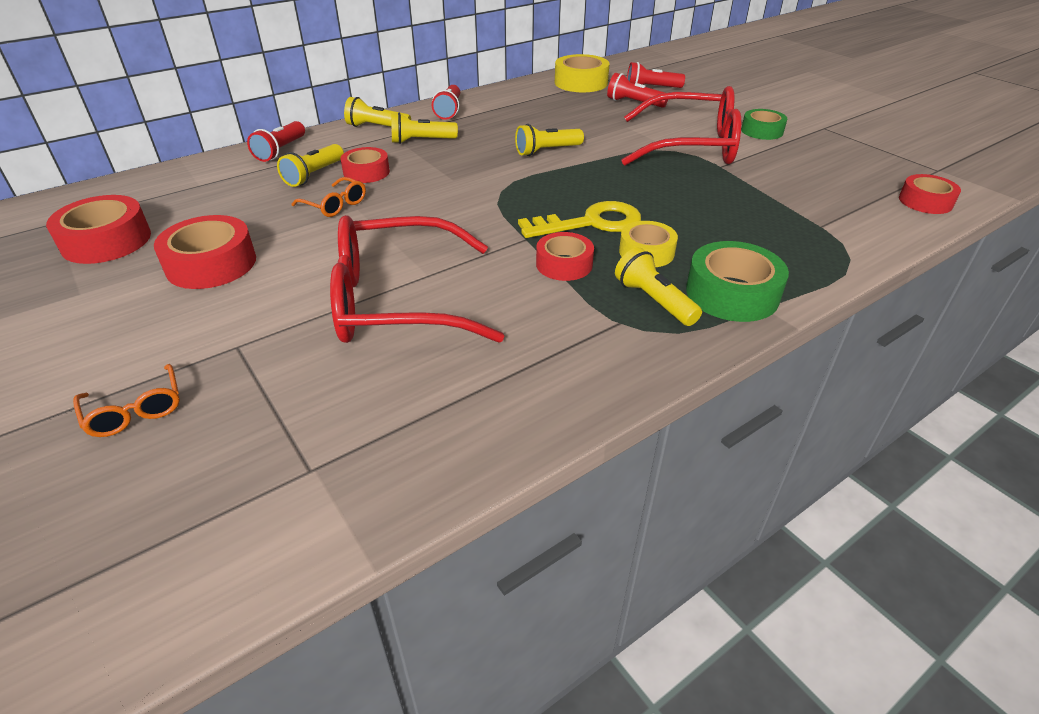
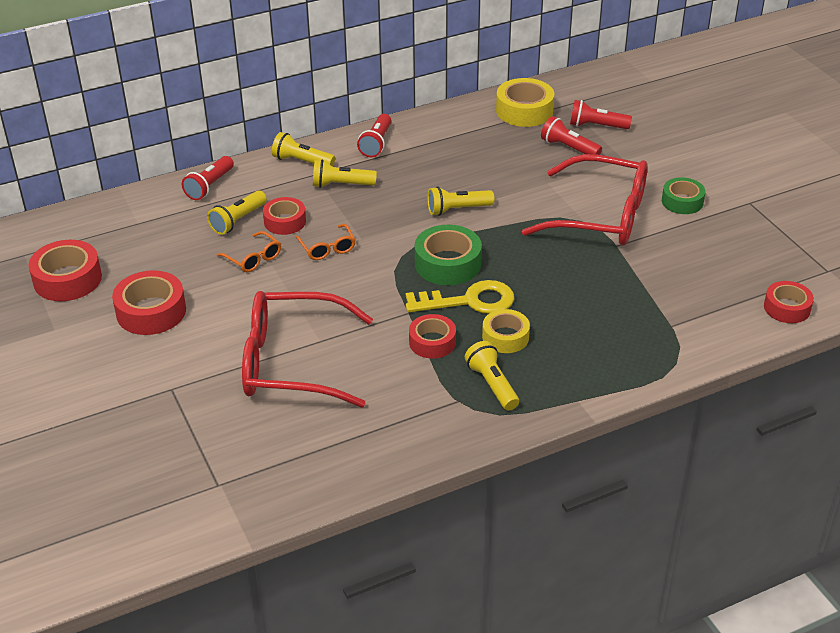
camera: 10 degrees right, 0 degrees up
orange glasses [73,364,180,437] -> orange glasses moved to [296,224,356,260]
green tape [686,241,789,322] -> green tape moved to [415,225,482,285]

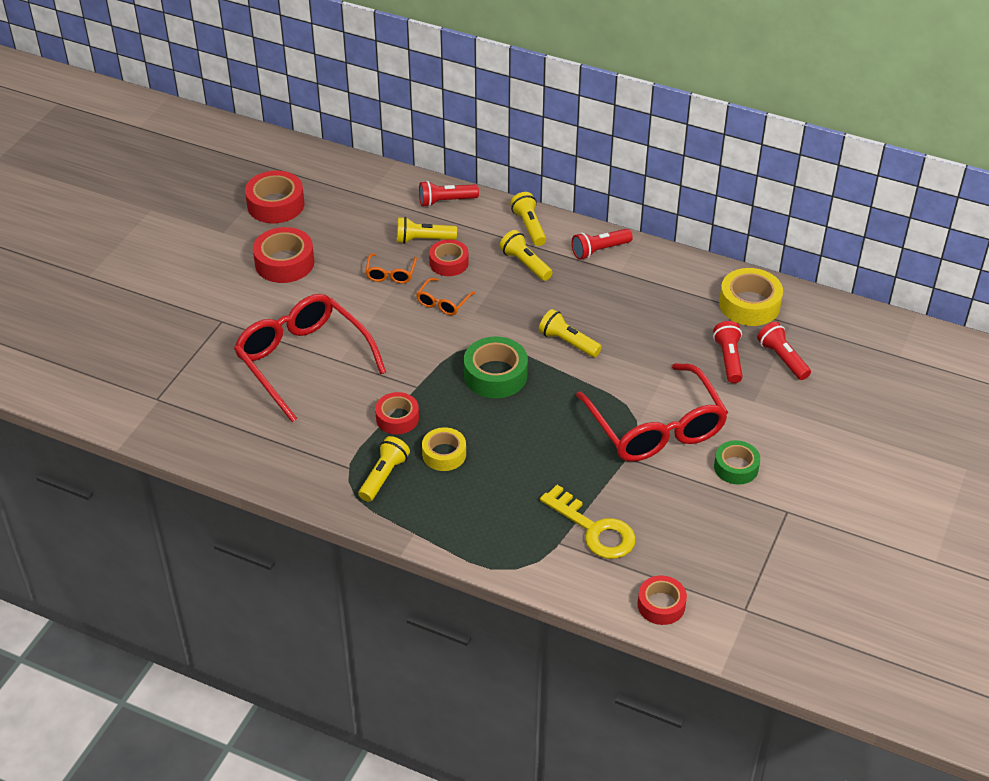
camera: 50 degrees right, 5 degrees up
yellow key [406,280,514,314] -> yellow key moved to [540,485,636,559]

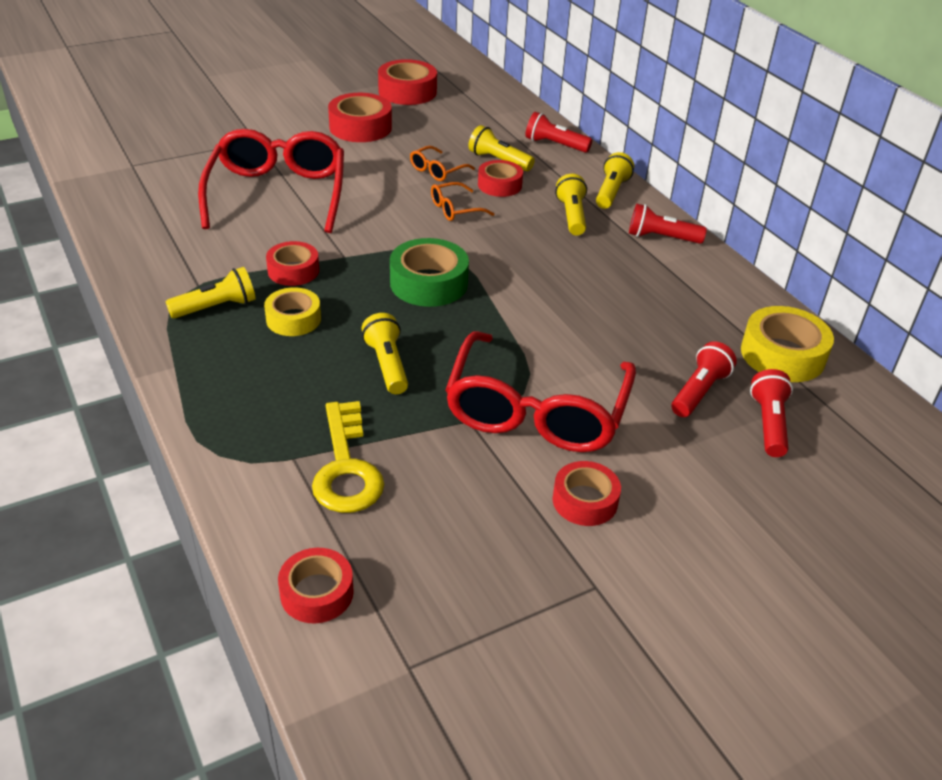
camera: 35 degrees right, 5 degrees down
yellow flashlight [539,309,602,357] -> yellow flashlight moved to [361,313,408,394]
green tape [714,440,760,485] -> red tape [553,461,621,526]

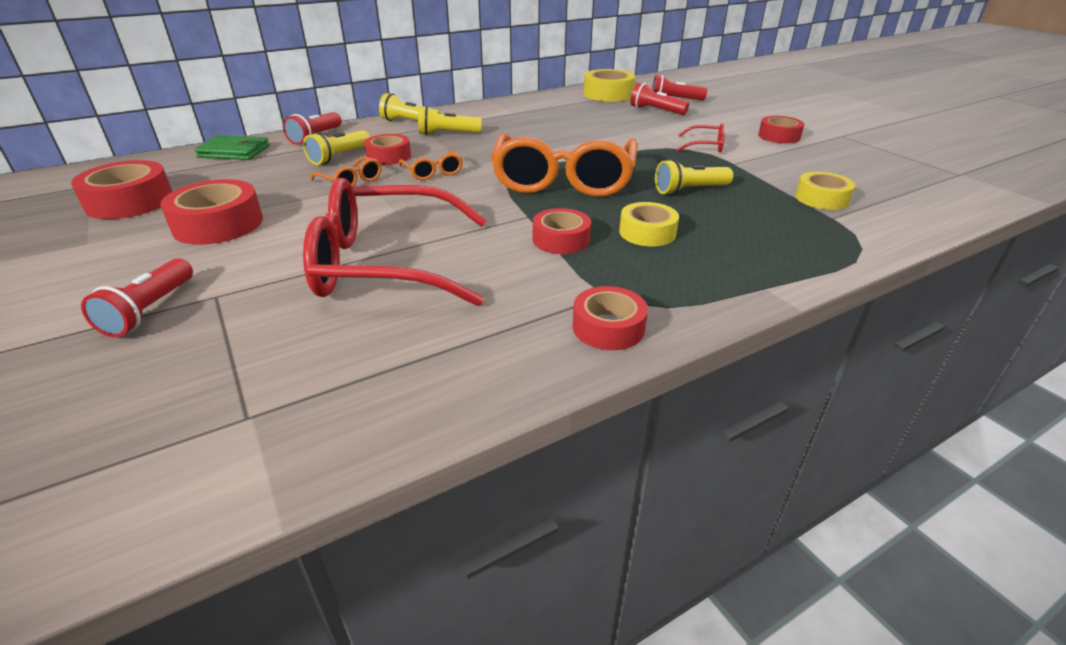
camera: 90 degrees left, 5 degrees down
yellow flashlight [165,267,256,318] -> none
red tape [278,548,354,623] -> red tape moved to [573,286,648,350]
yellow key [312,401,384,513] -> yellow tape [795,172,855,210]
green tape [390,238,469,307] -> orange glasses [491,133,637,197]
red glasses [445,331,636,452] -> red glasses [677,123,725,153], size x0.42
red flashlight [629,204,707,244] -> red flashlight moved to [81,258,193,337]
none -> green wallet [194,135,270,160]

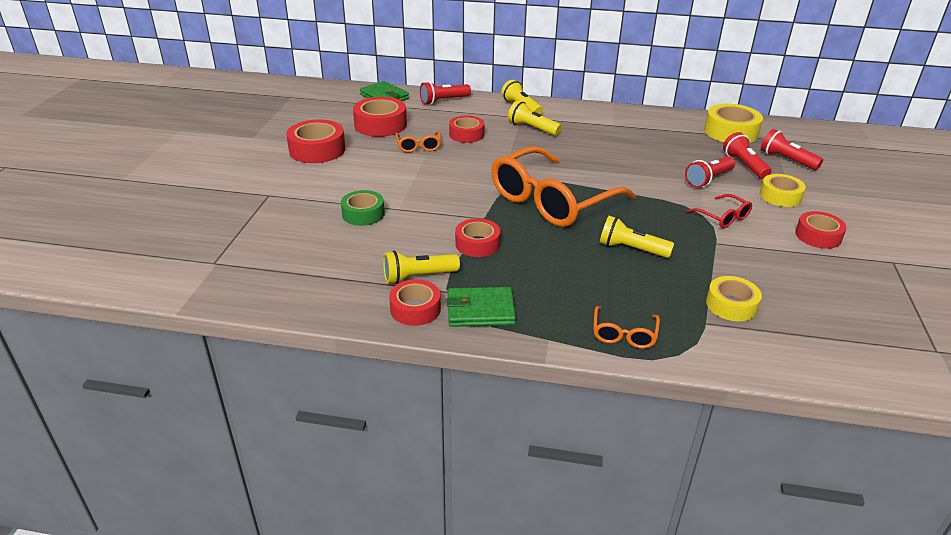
camera: 40 degrees right, 0 degrees up
red tape [71,160,172,219] -> red tape moved to [353,97,407,137]
red flashlight [81,258,193,337] -> red flashlight moved to [685,156,735,188]
yellow flashlight [303,130,370,165] -> yellow flashlight moved to [383,251,460,284]
red glasses [303,178,487,306] -> green tape [341,190,385,226]
orange glasses [399,151,463,180] -> orange glasses moved to [593,306,660,349]
yellow tape [619,202,679,247] -> yellow tape moved to [760,174,806,207]
none -> green wallet [446,287,516,327]

